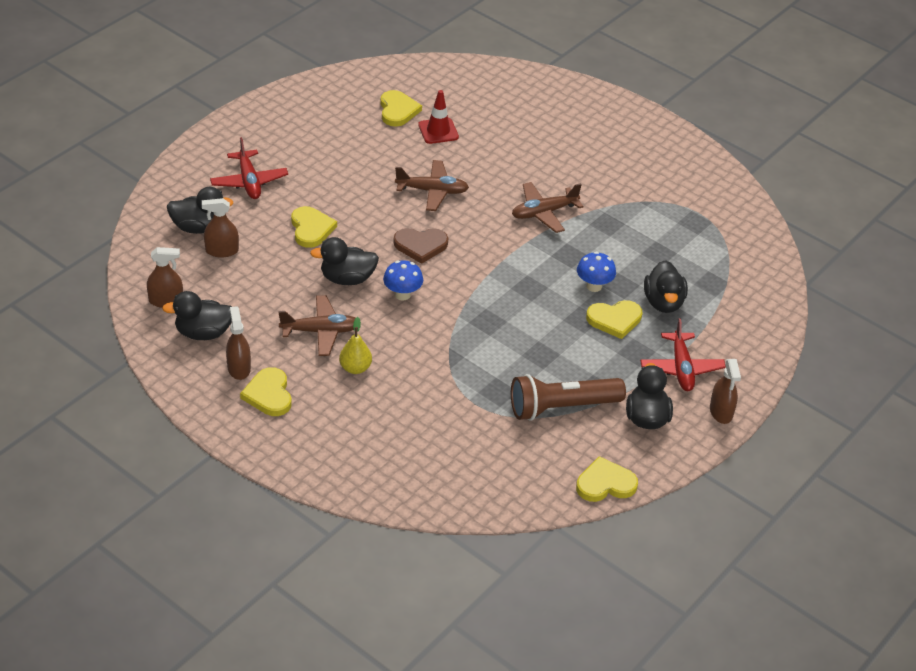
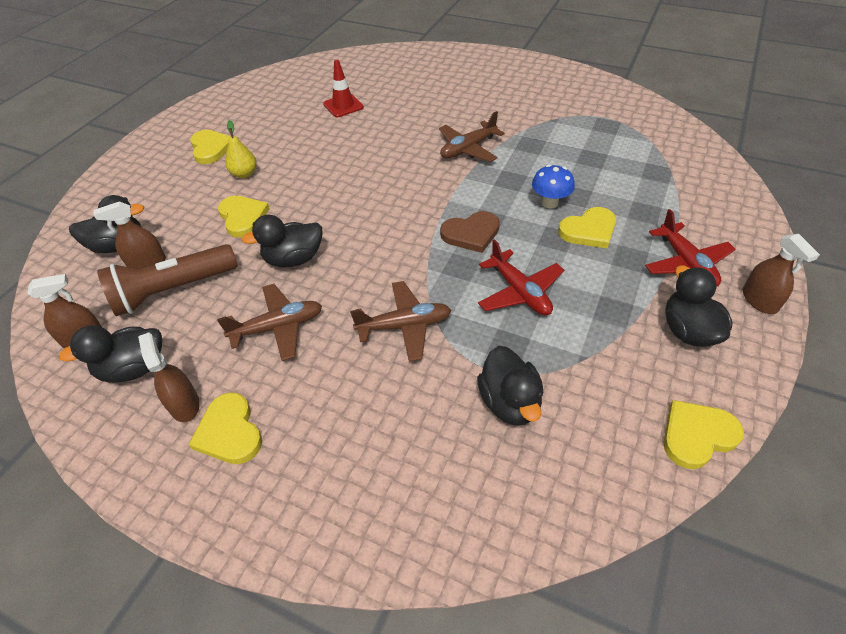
camera: 10 degrees left, 5 degrees up
red plane [210,137,288,199] -> red plane moved to [478,239,564,315]
yellow pear [339,317,372,374] -> yellow pear moved to [225,120,257,178]
yellow heart [380,90,422,127] -> yellow heart moved to [190,130,231,164]
blue mushroom [383,260,423,300] -> none
brown heart [393,228,448,264] -> brown heart moved to [440,211,500,253]
brown plane [395,160,469,211] -> brown plane moved to [350,281,451,362]
brown flashlight [511,374,626,421] -> brown flashlight moved to [97,244,238,316]
black duck [644,260,688,313] -> black duck moved to [477,346,543,426]

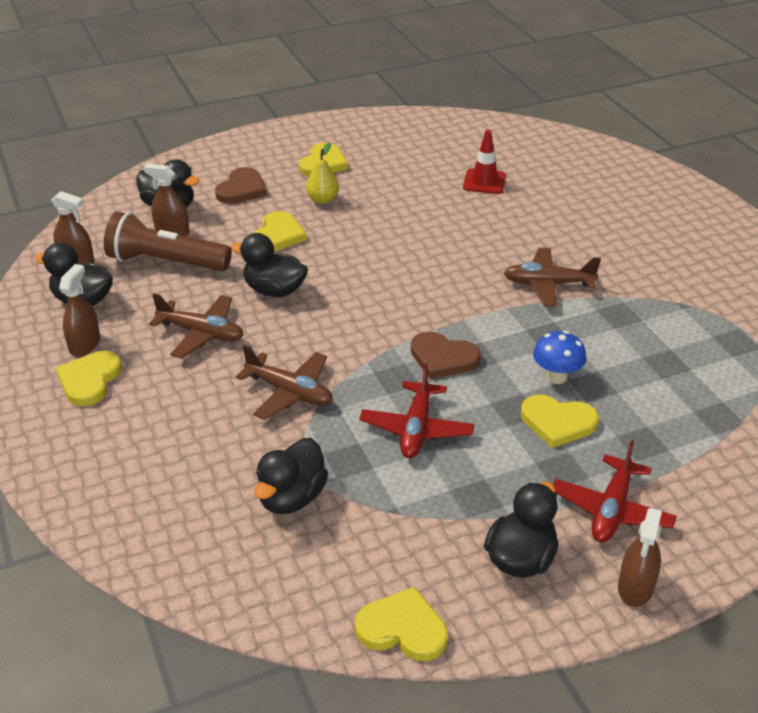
camera: 40 degrees right, 10 degrees down
none -> brown heart [215,167,267,204]

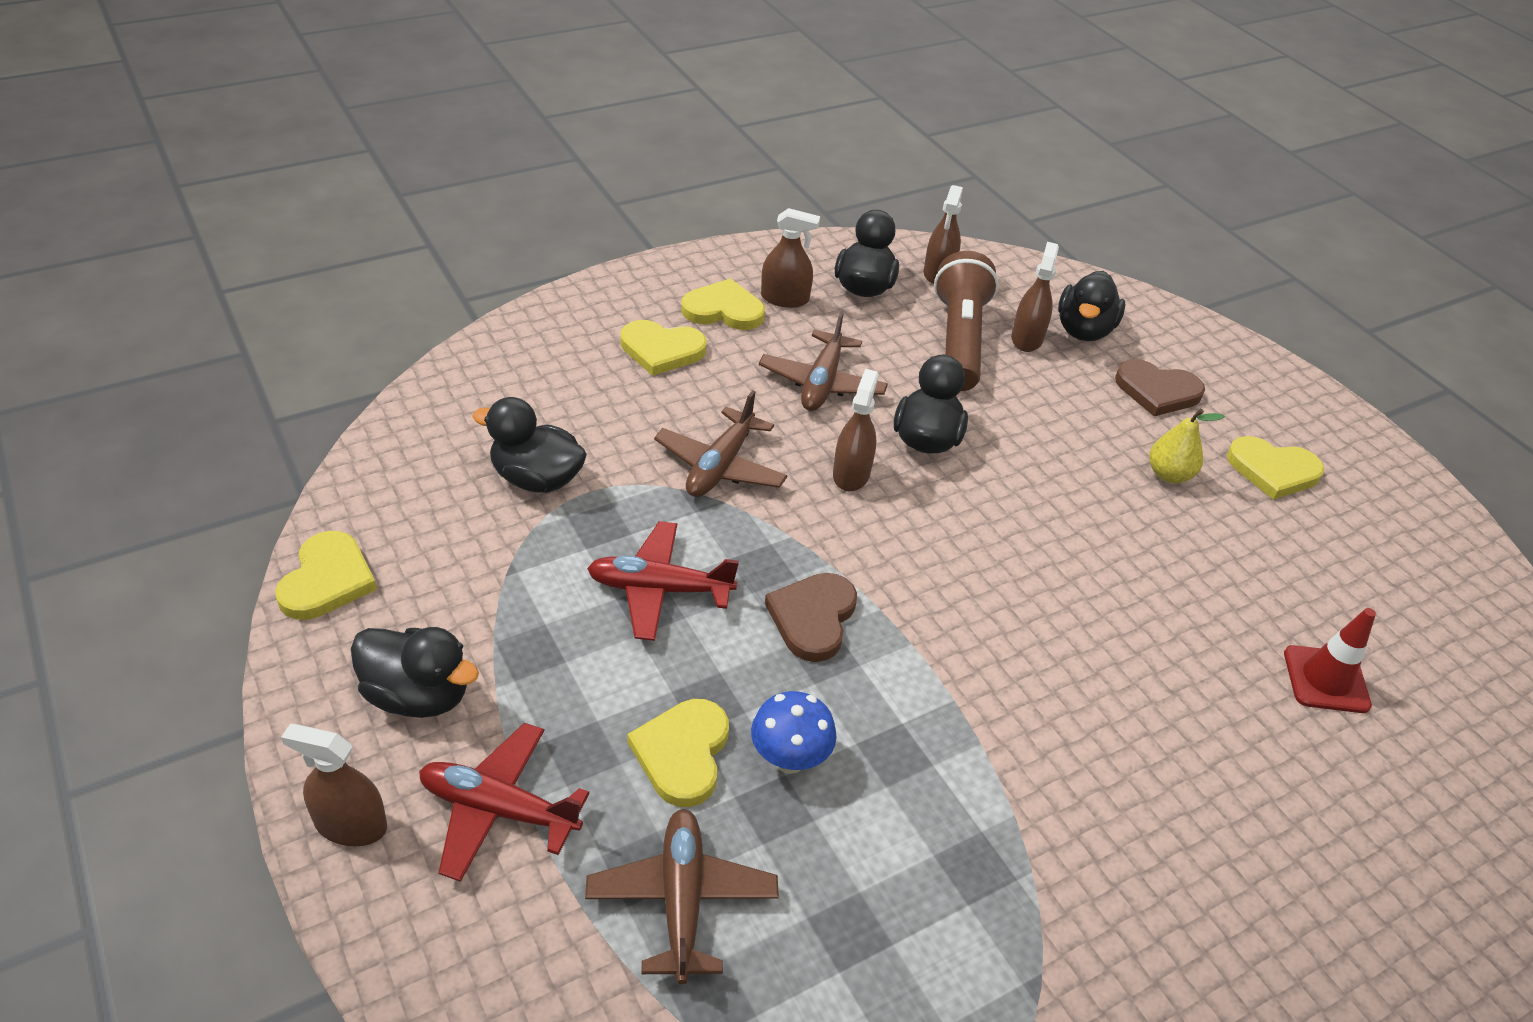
camera: 80 degrees right, 5 degrees up
yellow heart [254,211,307,252] -> yellow heart moved to [620,320,707,376]
brown plane [504,248,601,306] -> brown plane moved to [585,809,779,984]
none -> brown spray bottle [833,369,879,491]

